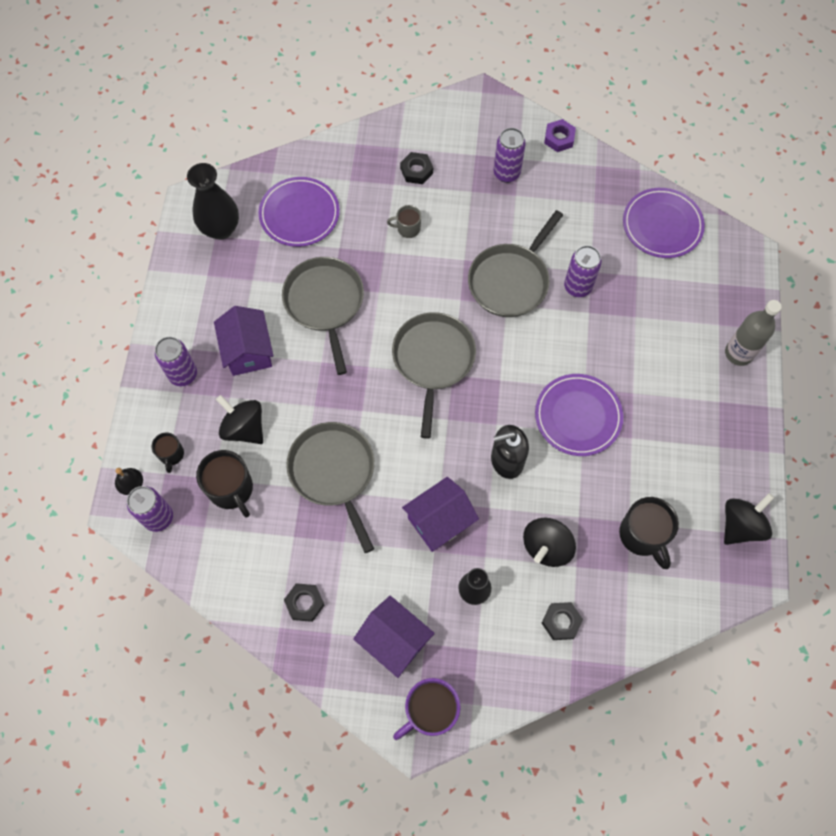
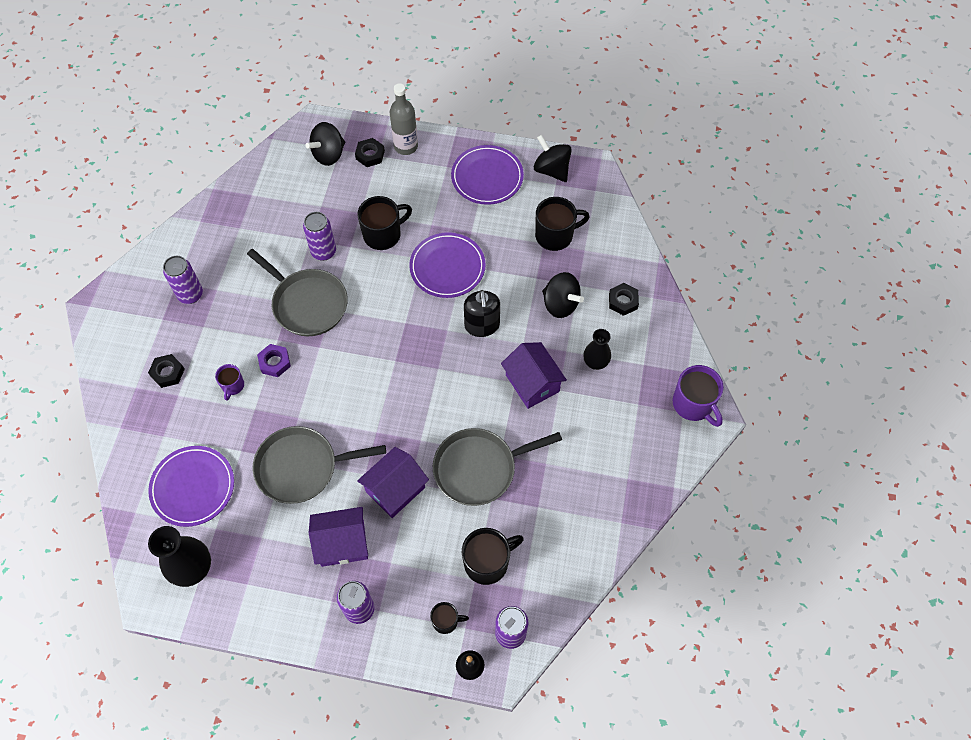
camera: 85 degrees left, 5 degrees down
black spinning top [216,395,263,444] -> black spinning top moved to [305,122,345,166]
black nut [284,583,325,622] -> black nut moved to [355,138,385,167]
purple house [353,596,435,678] -> purple house moved to [357,447,429,518]
grey mug [387,205,421,238] -> purple mug [215,364,244,401]
grey pan [392,312,476,439] -> none
purple nut [544,119,576,152] -> purple nut moved to [257,344,291,377]
purple plate [623,188,705,258] -> purple plate moved to [451,145,524,205]
none -> black mug [357,196,412,250]

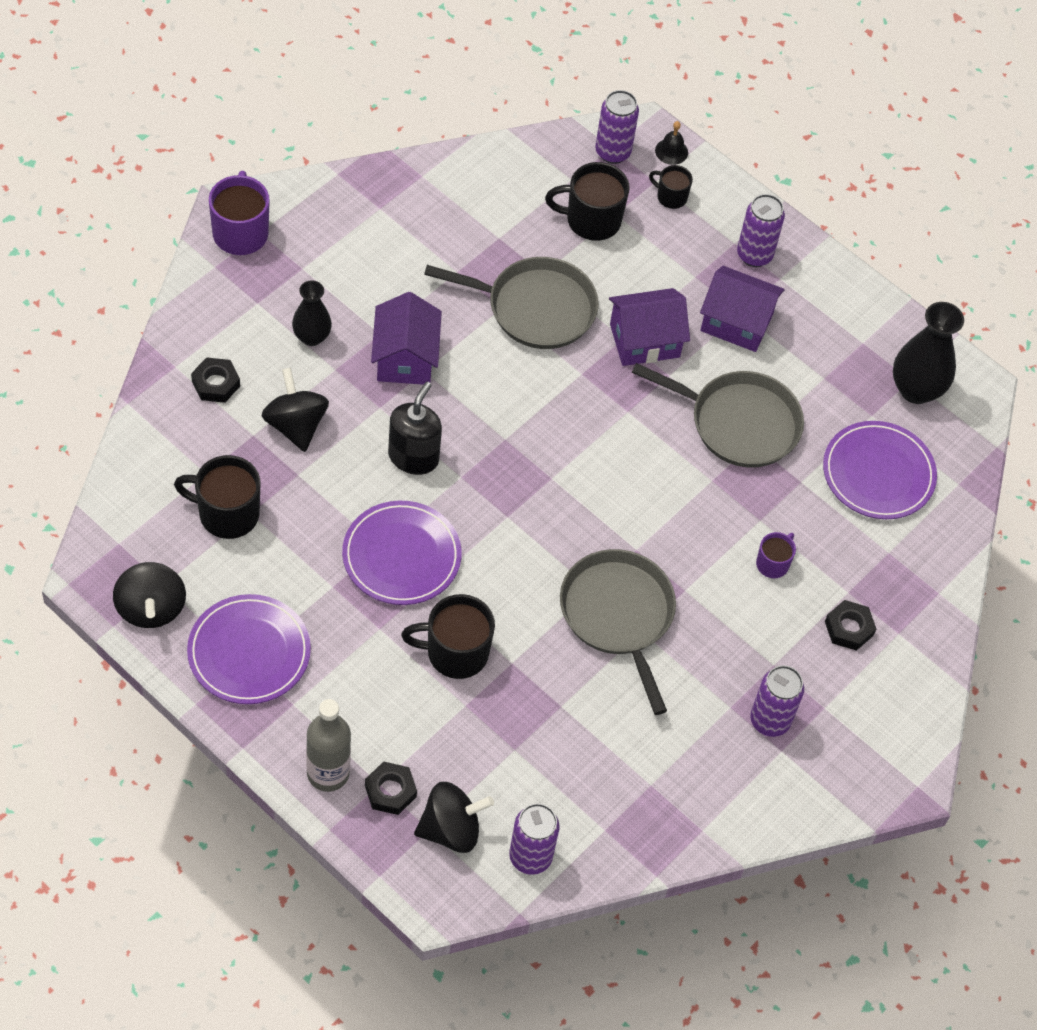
camera: 155 degrees left, 5 degrees down
purple nut [257,344,291,377] -> none
purple can [303,212,336,261] -> purple can moved to [509,803,559,875]

